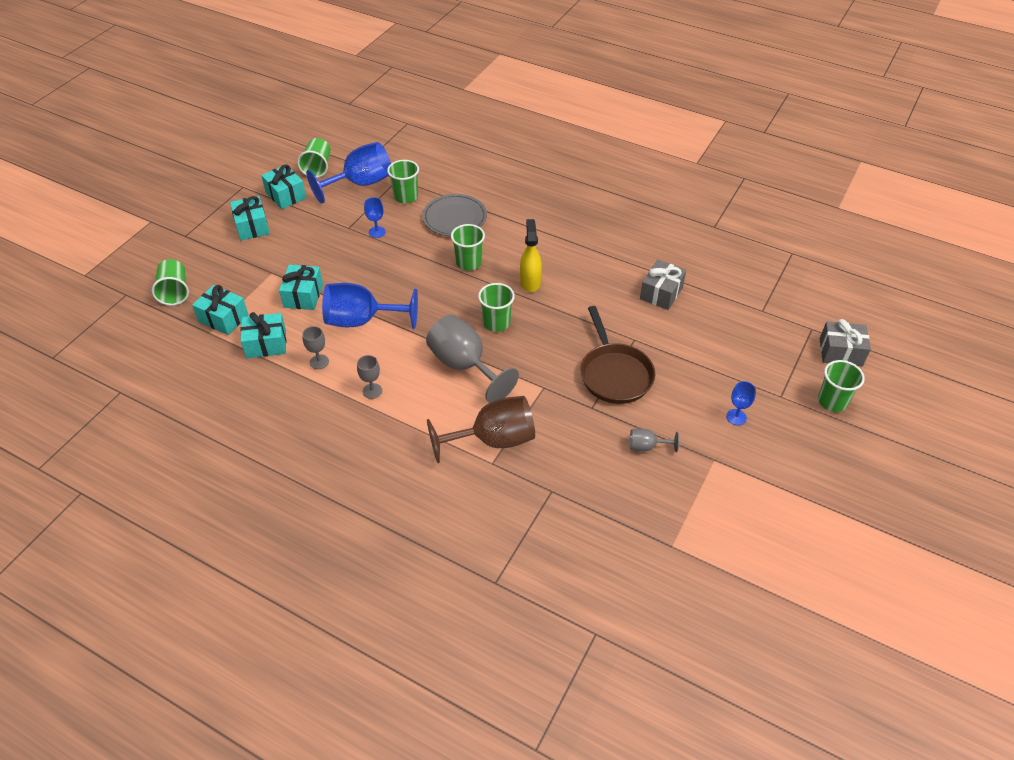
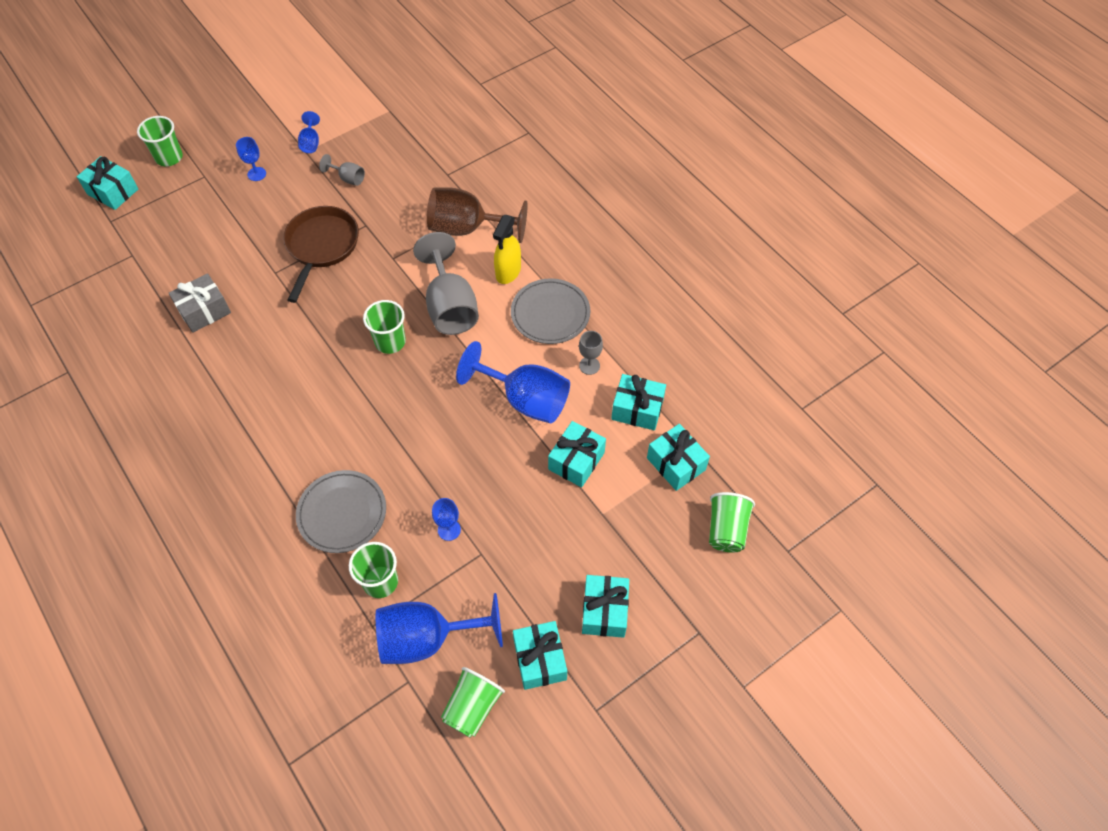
camera: 155 degrees left, 10 degrees up
grey goblet [357,355,382,399] -> grey plate [511,278,590,344]
green cup [451,224,485,271] -> none
yellow spray bottle [520,219,542,292] -> yellow spray bottle moved to [493,215,521,284]
grey gift [820,319,871,366] -> turquoise gift [77,156,138,210]
none -> blue goblet [298,111,320,153]

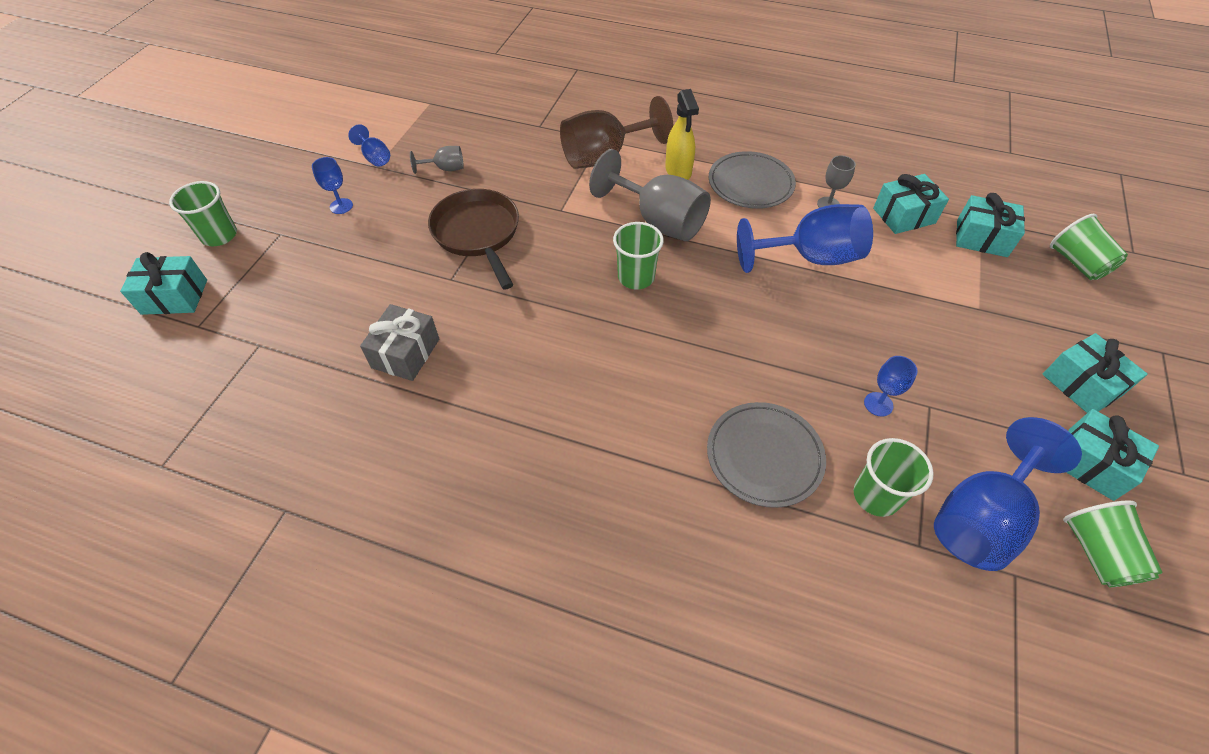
camera: 35 degrees left, 5 degrees down
turquoise gift [548,421,606,487] -> none

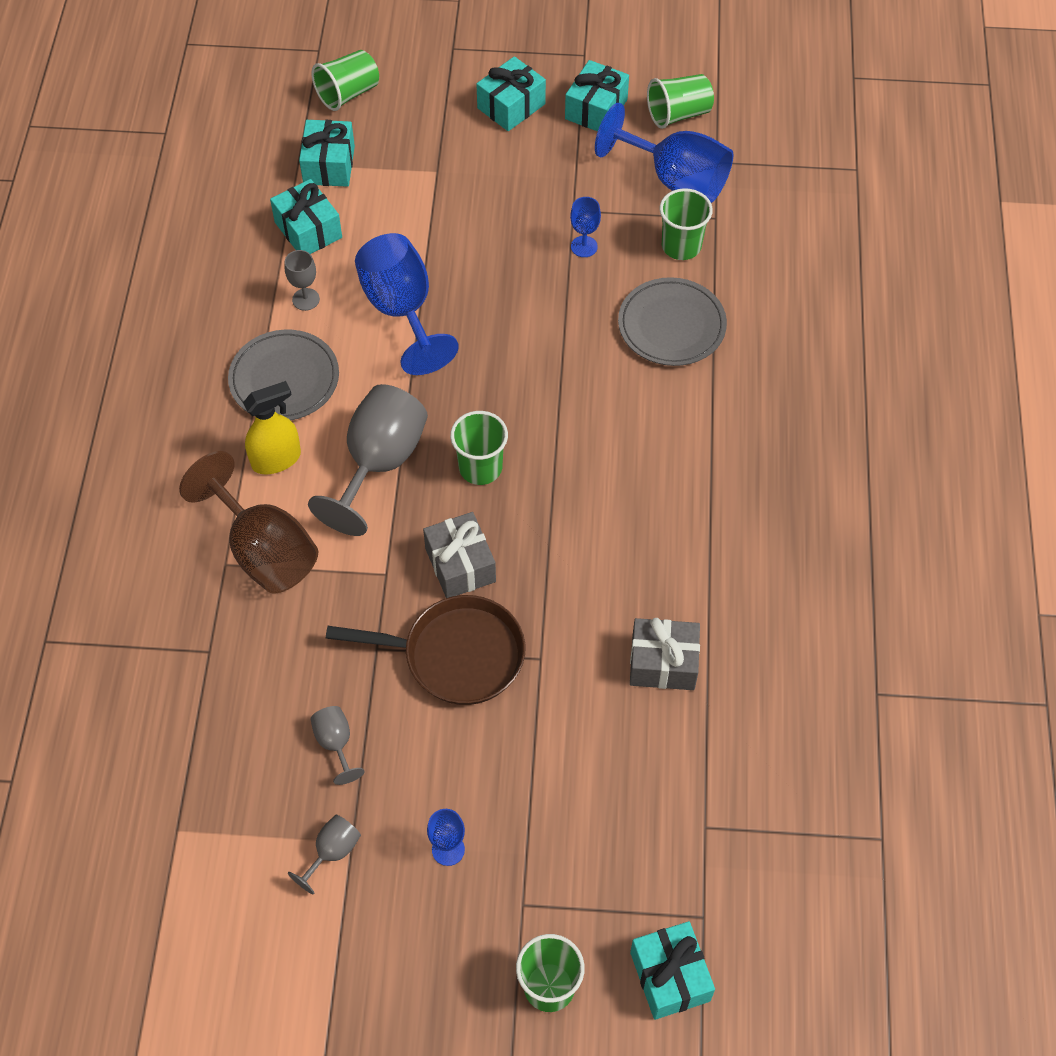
camera: 105 degrees left, 5 degrees up
blue goblet [348,124,390,166] -> grey goblet [288,815,361,894]
brown pan [428,189,519,289] -> brown pan turned 135 degrees counterclockwise [326,595,525,705]
none -> grey gift [423,512,496,598]

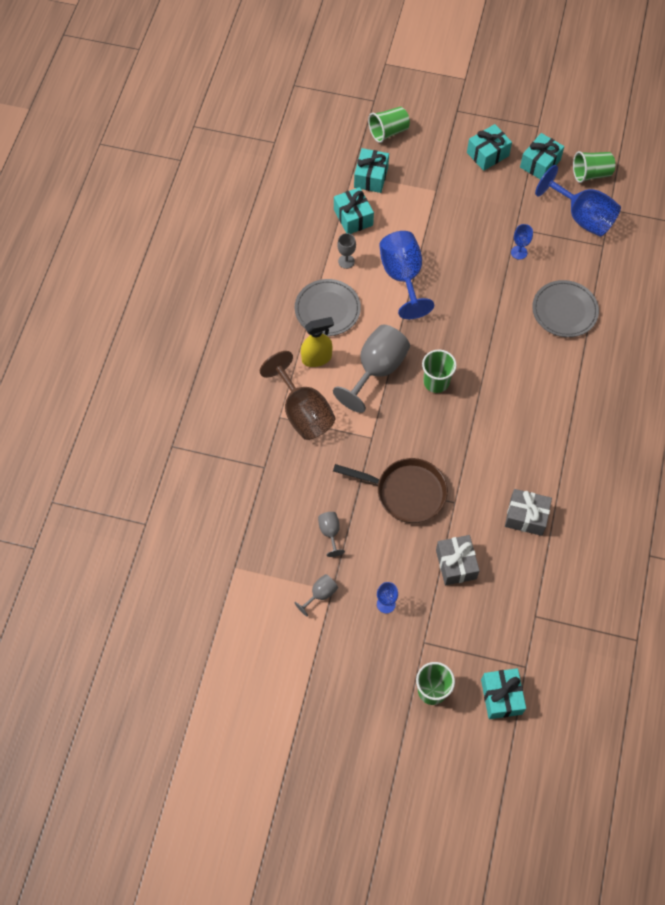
camera: 10 degrees right, 5 degrees up
grey gift [423,512,496,598] -> grey gift moved to [436,535,480,585]
green cup [659,188,713,260] -> none

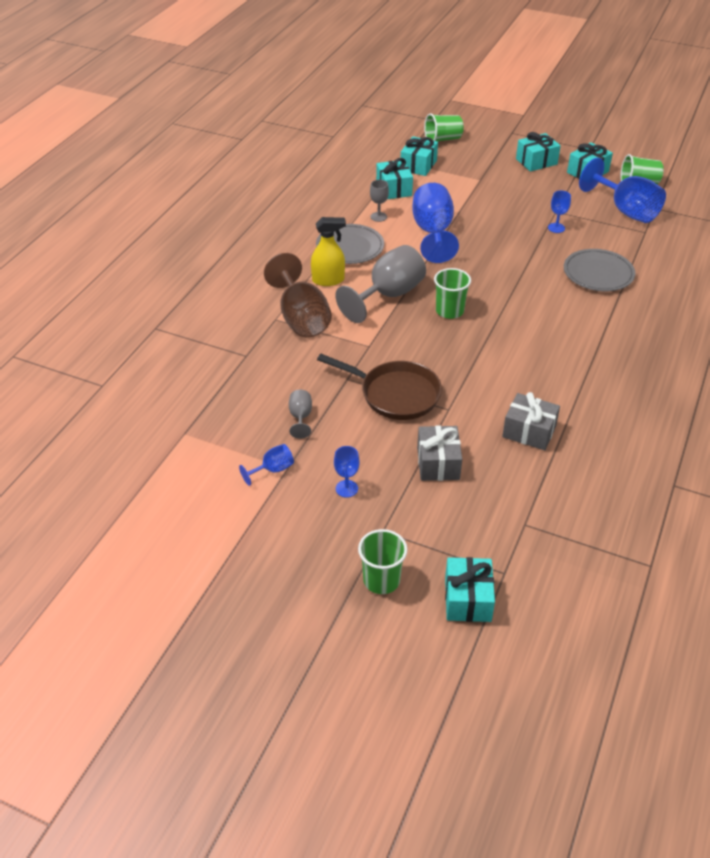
camera: 10 degrees right, 20 degrees down
grey goblet [295,574,338,616] -> blue goblet [239,444,294,486]

